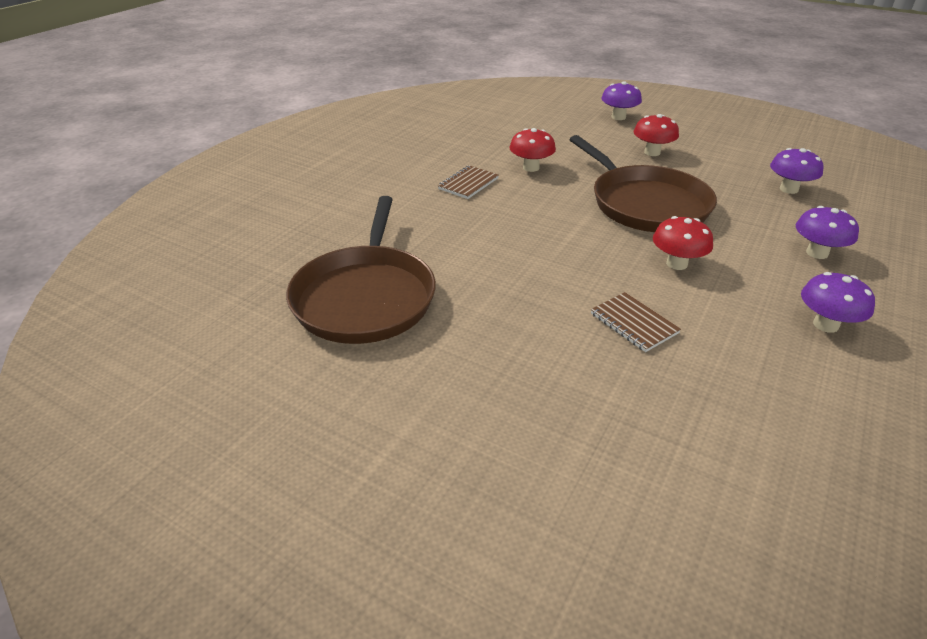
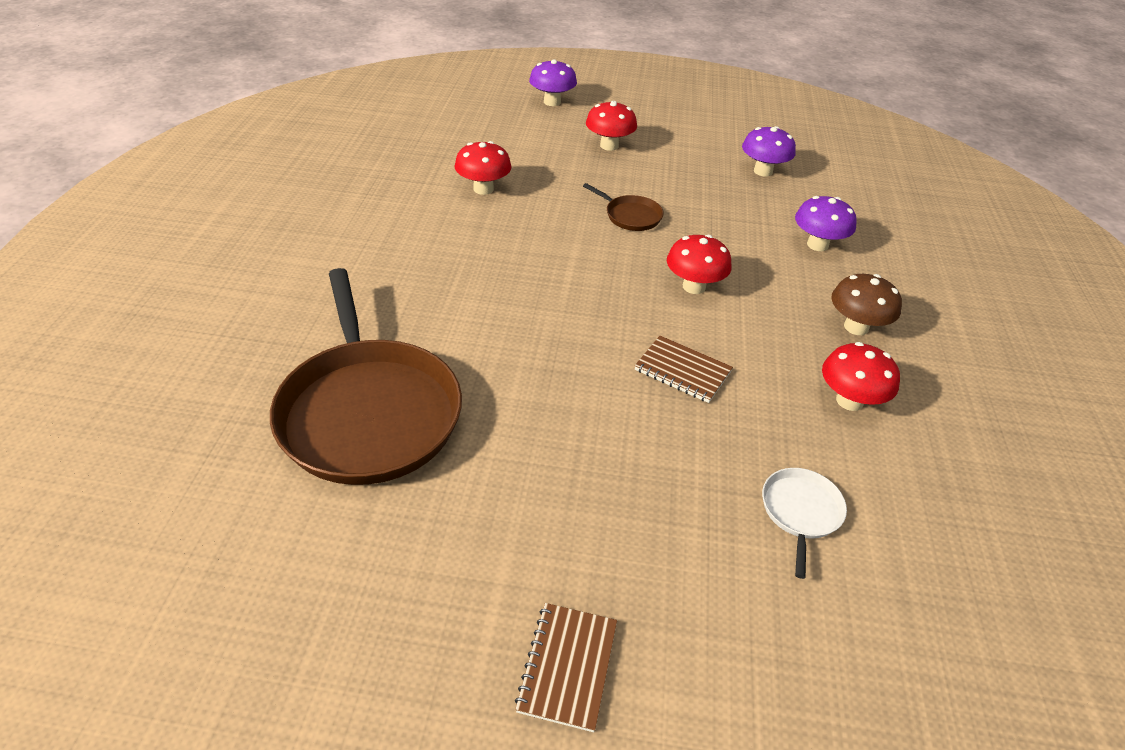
camera: 25 degrees left, 5 degrees up
brown notebook [438,165,499,199] -> brown notebook moved to [515,603,617,732]
brown pan [569,135,717,232] -> brown pan [583,183,664,231], size x0.42
purple mushroom [801,272,875,333] -> brown mushroom [831,274,902,335]
none -> white pan [762,468,847,579]
none -> red mushroom [822,342,900,411]

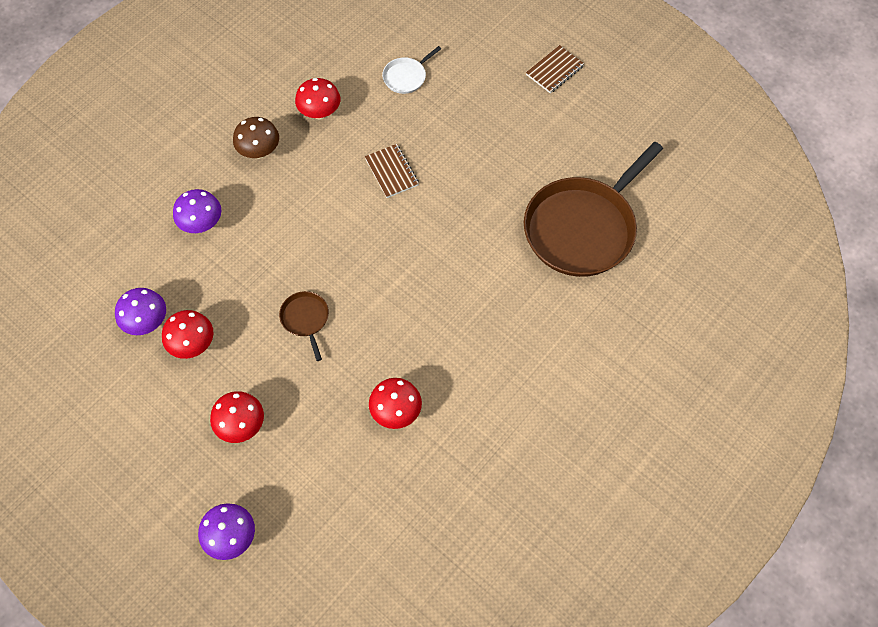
camera: 145 degrees left, 20 degrees up
brown pan [270,268,462,485] -> brown pan turned 150 degrees counterclockwise [524,142,663,277]
red mushroom [667,235,732,294] -> red mushroom moved to [162,310,214,359]

